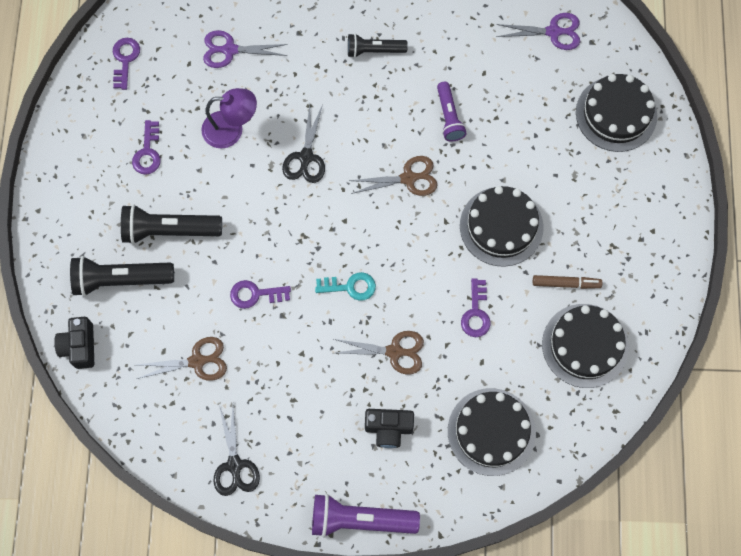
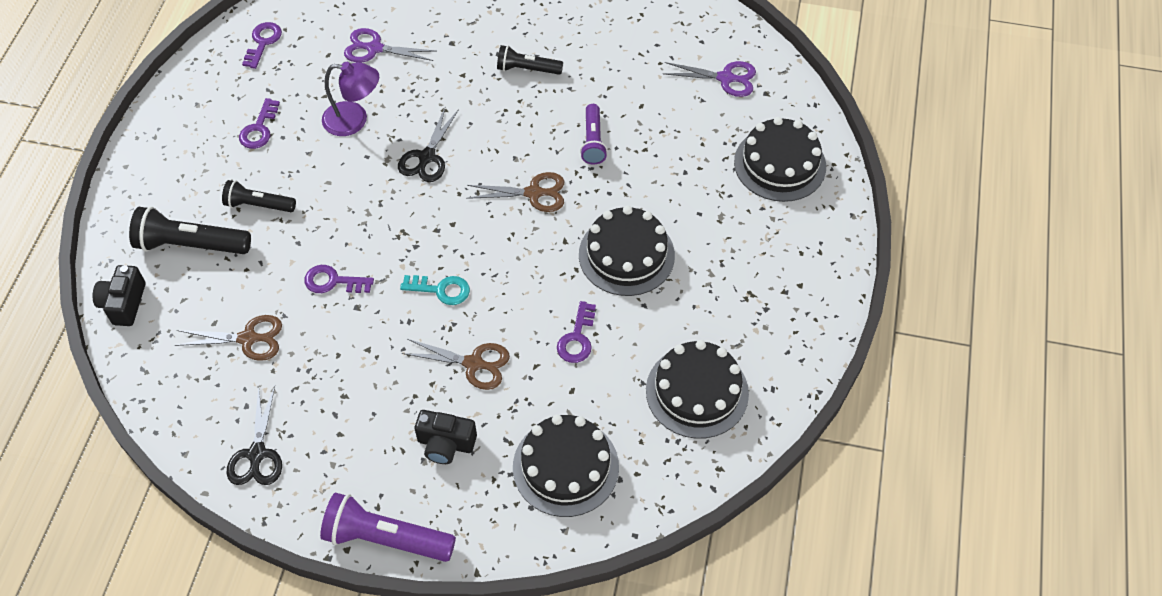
camera: 10 degrees right, 15 degrees down
black flashlight [121,204,222,244] -> black flashlight [222,180,296,212], size x0.63
brown marker [533,275,602,289] -> none

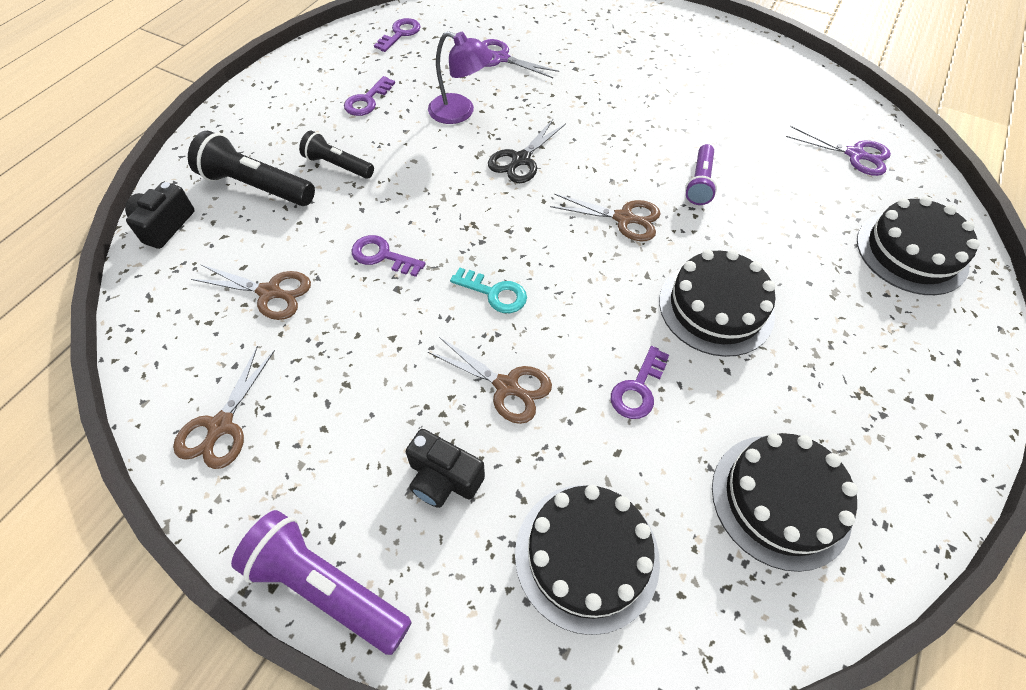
camera: 15 degrees right, 0 degrees up
black scissors [226,386,282,485] -> brown scissors [173,346,275,469]
black flashlight [497,45,563,75] -> none

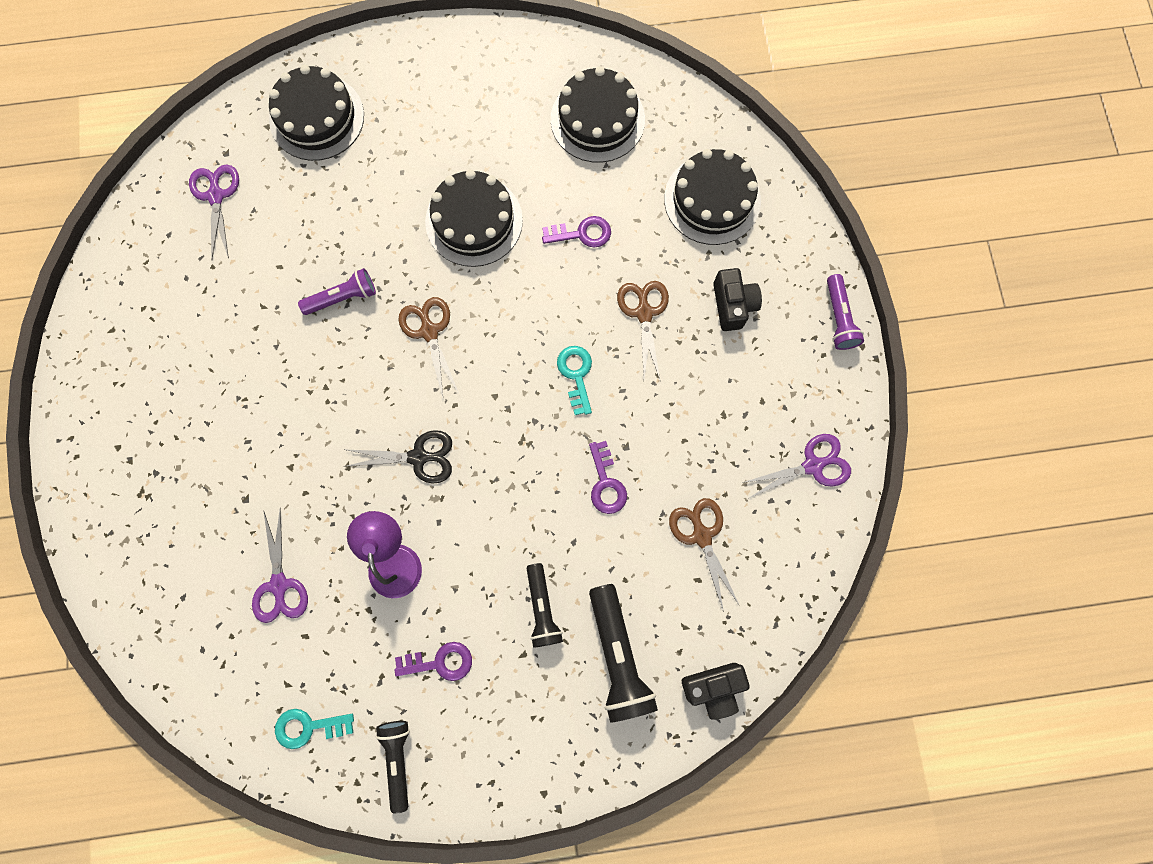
camera: 125 degrees left, 20 degrees up
brown scissors [173,346,275,469] -> purple scissors [742,434,851,498]
purple flashlight [231,510,412,655] -> purple flashlight [827,274,864,350], size x0.63
purple key [374,18,421,52] -> turquoise key [275,709,354,749]
none -> black flashlight [376,721,410,814]

